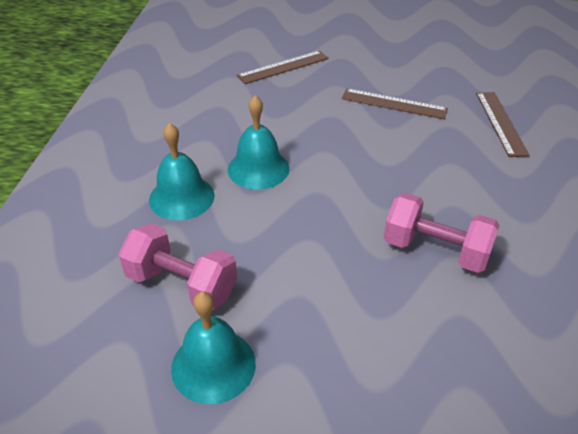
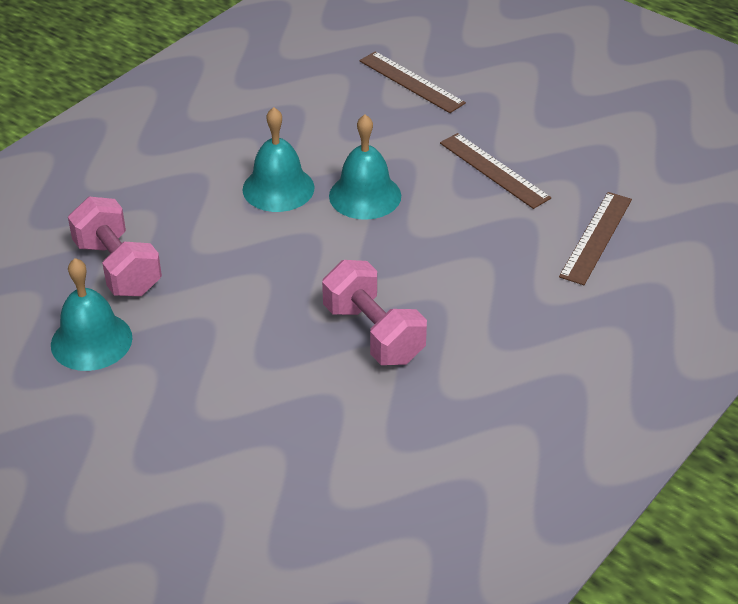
camera: 30 degrees right, 0 degrees up
turquoise bell [149,123,215,220] -> turquoise bell moved to [329,115,401,220]
brown ruler [237,51,329,84] -> brown ruler turned 45 degrees clockwise [359,51,466,113]

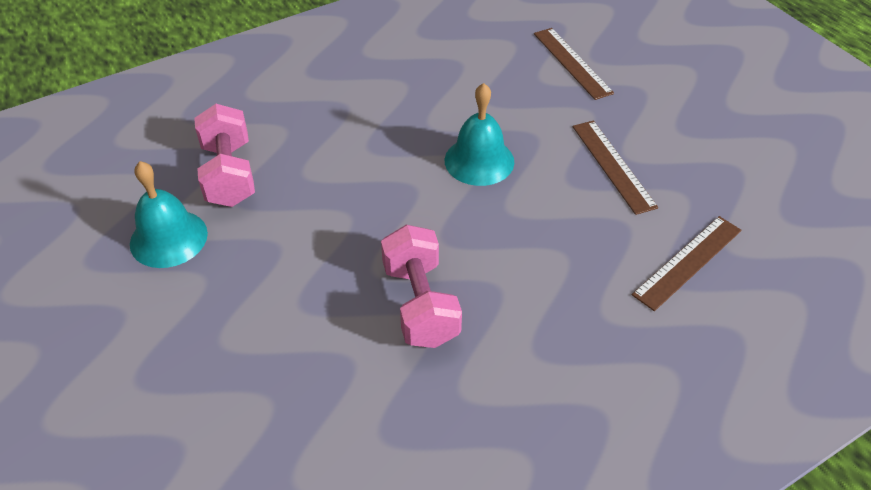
camera: 20 degrees right, 5 degrees up
turquoise bell [243,107,315,212] -> none

